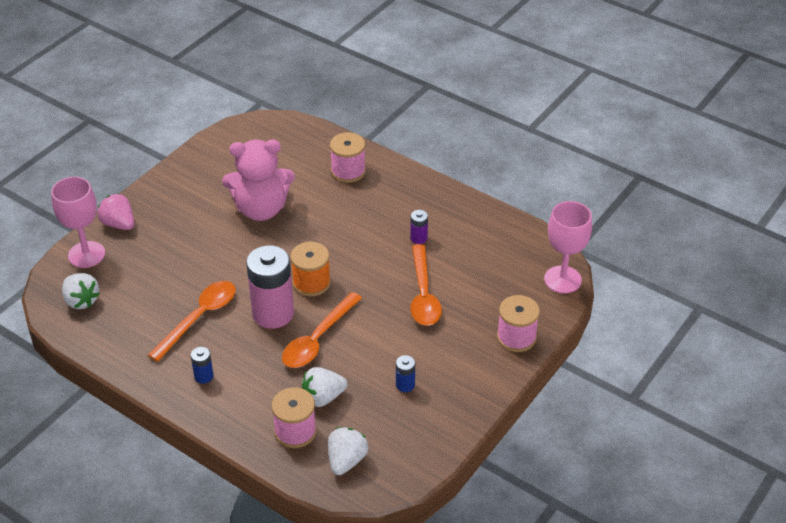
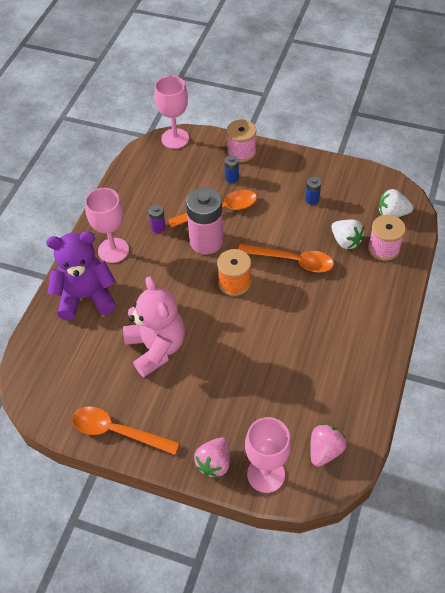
camera: 105 degrees left, 10 degrees up
white strawberry [62,273,100,309] -> pink strawberry [310,424,347,467]
orange spoon [148,281,236,362] -> orange spoon moved to [72,407,180,455]
blue battery [191,347,213,384] -> blue battery moved to [225,155,239,183]
pink battery [246,245,294,329] -> pink battery moved to [186,187,223,254]
pink spool [330,132,366,183] -> purple teddy bear [46,231,116,320]
none -> pink goblet [85,188,129,263]

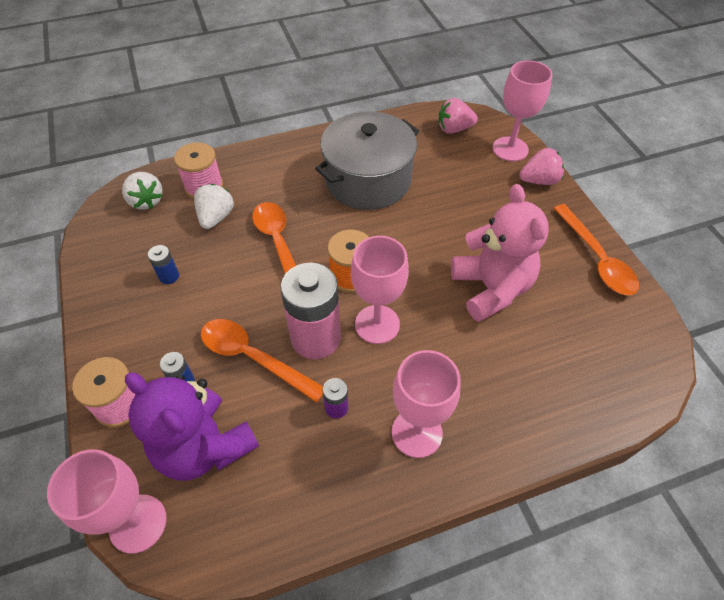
camera: 130 degrees left, 0 degrees up
purple teddy bear [46,231,116,320] -> purple teddy bear moved to [125,372,259,481]
pink teddy bear [123,276,185,377] -> pink teddy bear turned 135 degrees clockwise [451,184,549,322]
none -> grey pot [315,111,419,210]
none -> pink goblet [351,236,409,344]

